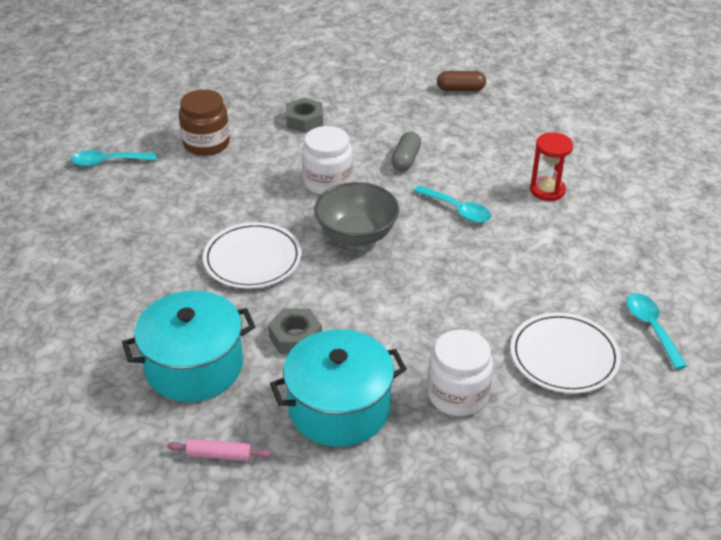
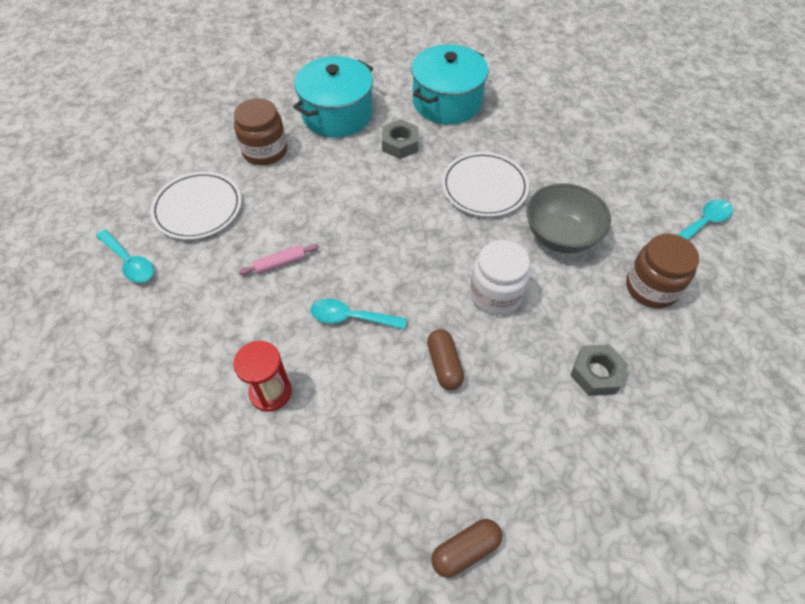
camera: 150 degrees right, 15 degrees up
pink rolling pin [167,439,271,461] -> pink rolling pin moved to [238,244,319,275]
grey bowl [314,182,399,246] -> grey bowl moved to [527,183,611,253]
grey capsule [391,132,421,172] -> brown capsule [427,329,464,390]
white jar [428,329,493,416] -> brown jar [234,98,287,166]

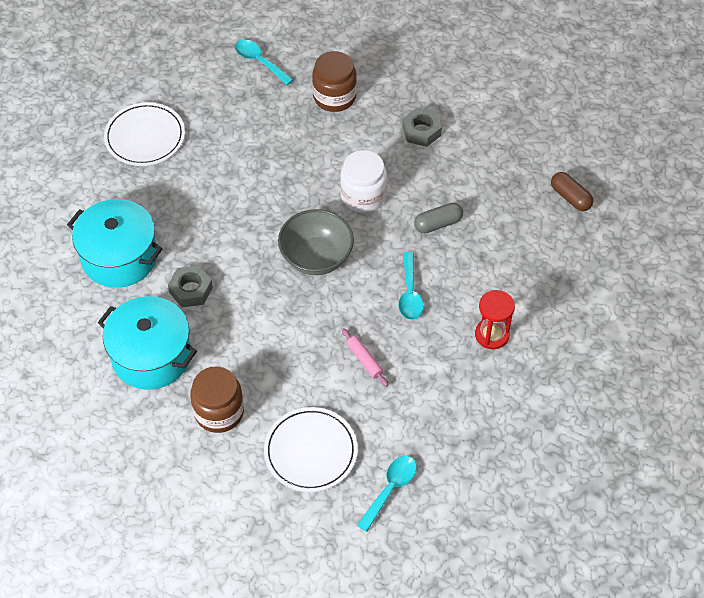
camera: 100 degrees left, 0 degrees up
brown capsule [427,329,464,390] -> grey capsule [414,203,463,233]
white plate [442,152,529,217] -> white plate moved to [104,102,185,166]
grey bowl [527,183,611,253] -> grey bowl moved to [278,209,354,275]

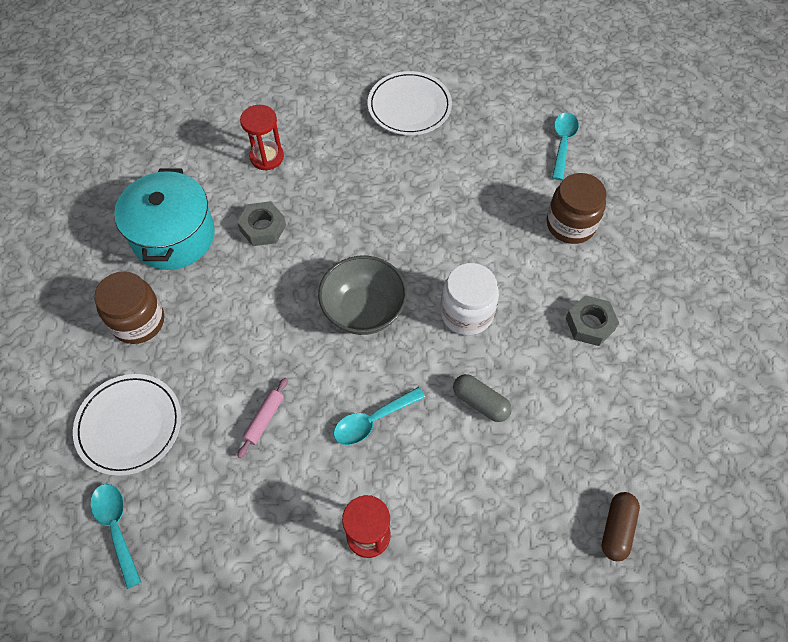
camera: 60 degrees right, 5 degrees up
turquoise pot [67,199,162,288] -> red hourglass [240,105,284,170]
turquoise spoon [357,456,417,532] -> turquoise spoon turned 120 degrees counterclockwise [91,484,141,589]

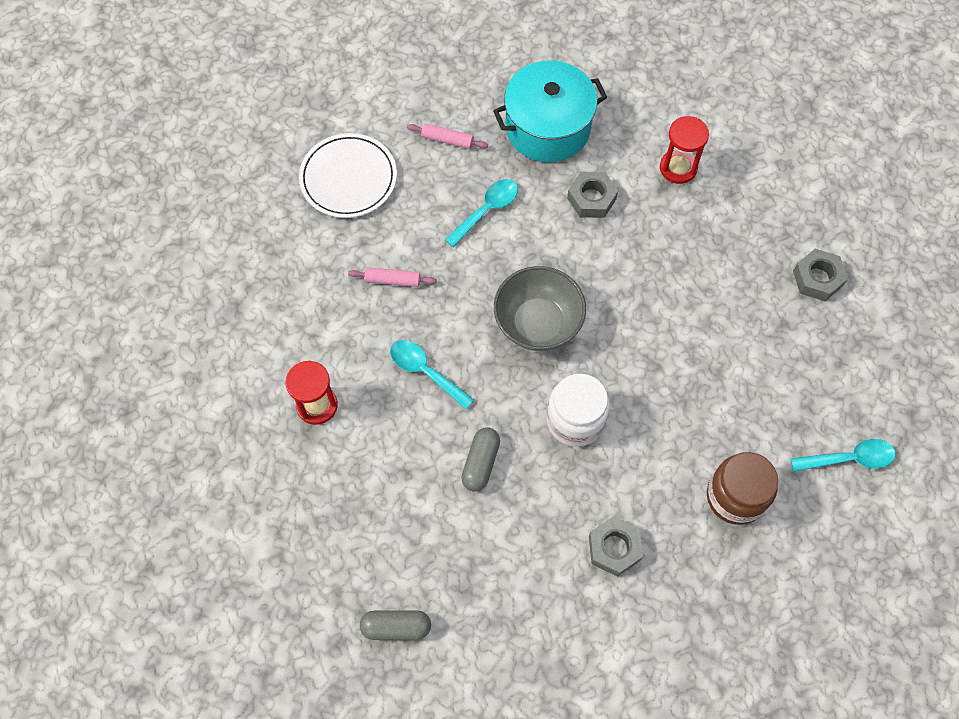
camera: 70 degrees right, 5 degrees up
turquoise spoon [91,484,141,589] -> turquoise spoon moved to [445,179,518,248]
brown jar [94,271,164,344] -> pink rolling pin [407,124,488,149]
white plate [368,71,452,135] -> grey nut [793,249,848,301]
brown capsule [602,492,640,561] -> grey capsule [360,610,431,640]

